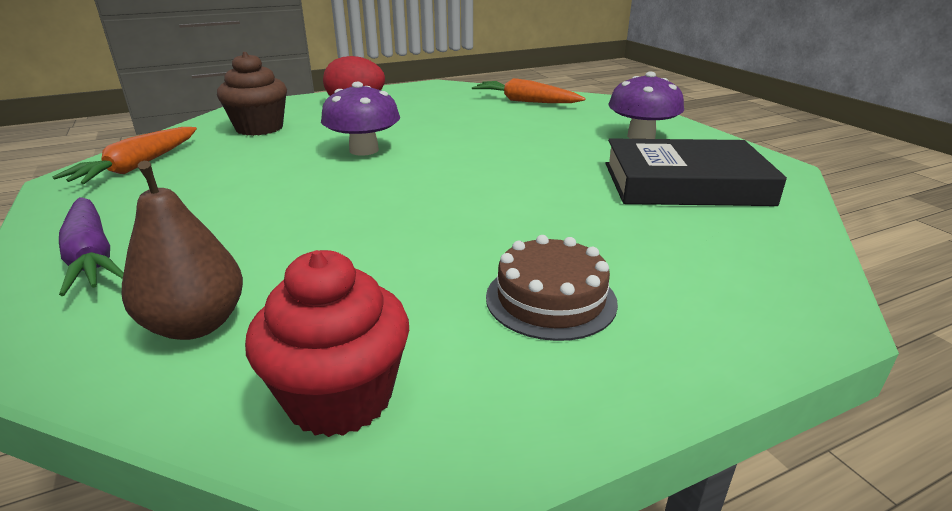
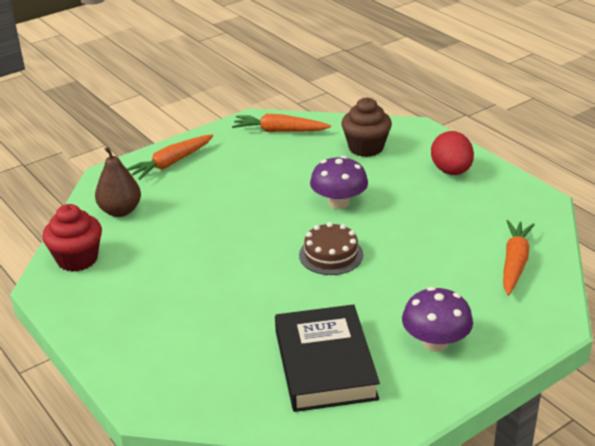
camera: 80 degrees right, 5 degrees up
purple carrot [59,197,124,296] -> orange carrot [127,134,213,180]
brown cake [486,235,618,341] -> brown cake moved to [299,222,363,275]

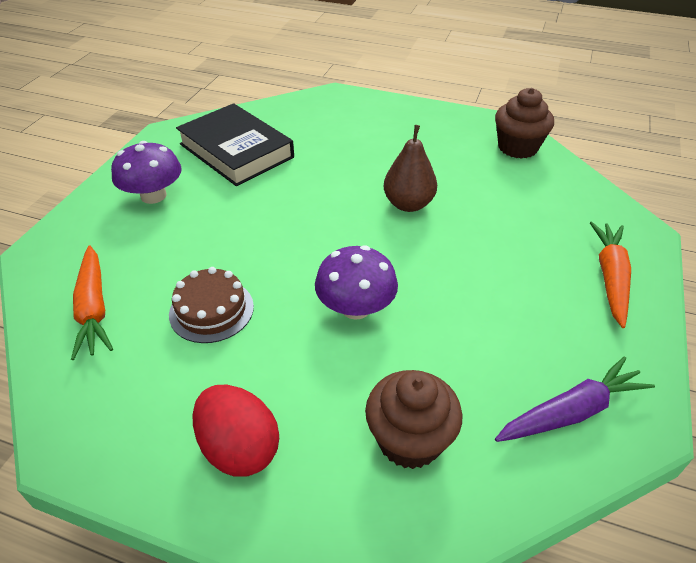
camera: 145 degrees right, 10 degrees up
red cupcake [42,204,102,272] -> brown cupcake [495,88,554,159]
brown pear [95,147,141,217] -> brown pear moved to [384,125,437,212]
orange carrot [232,114,331,132] -> purple carrot [495,356,655,442]
brown cake [299,222,363,275] -> brown cake moved to [169,267,254,343]

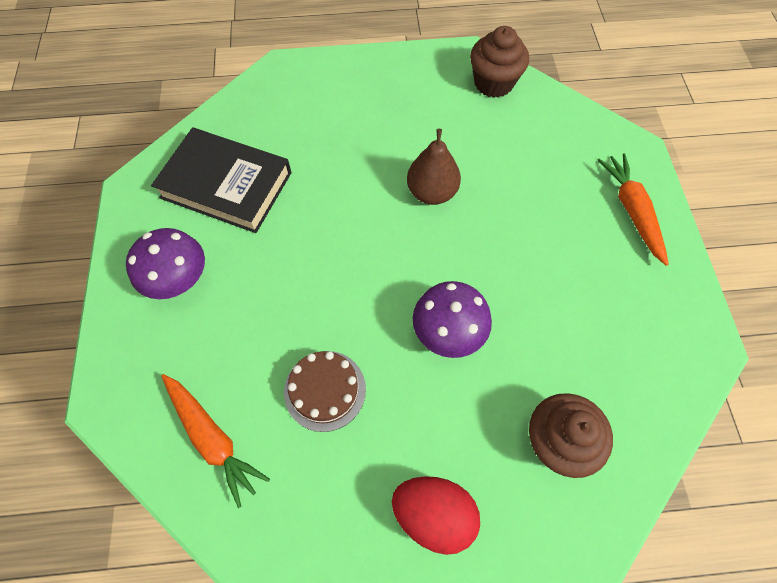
camera: 25 degrees left, 20 degrees up
purple carrot [495,356,655,442] -> none

